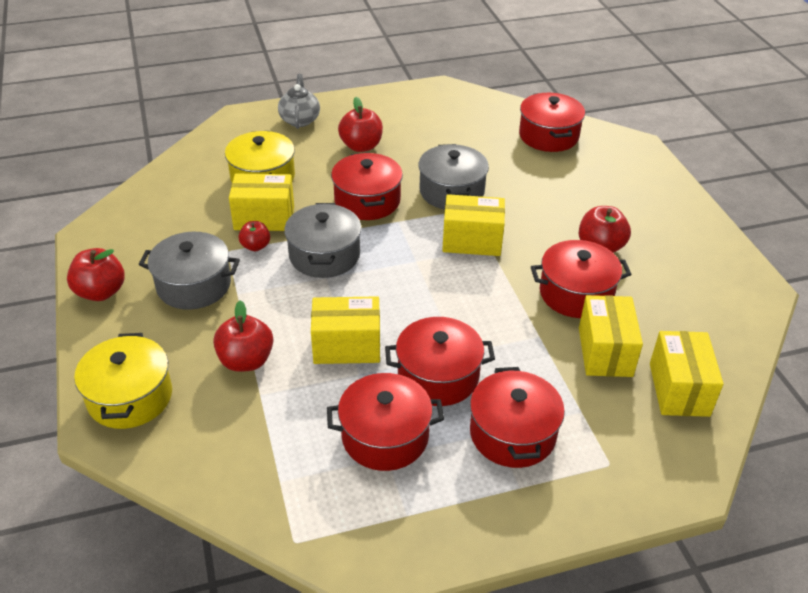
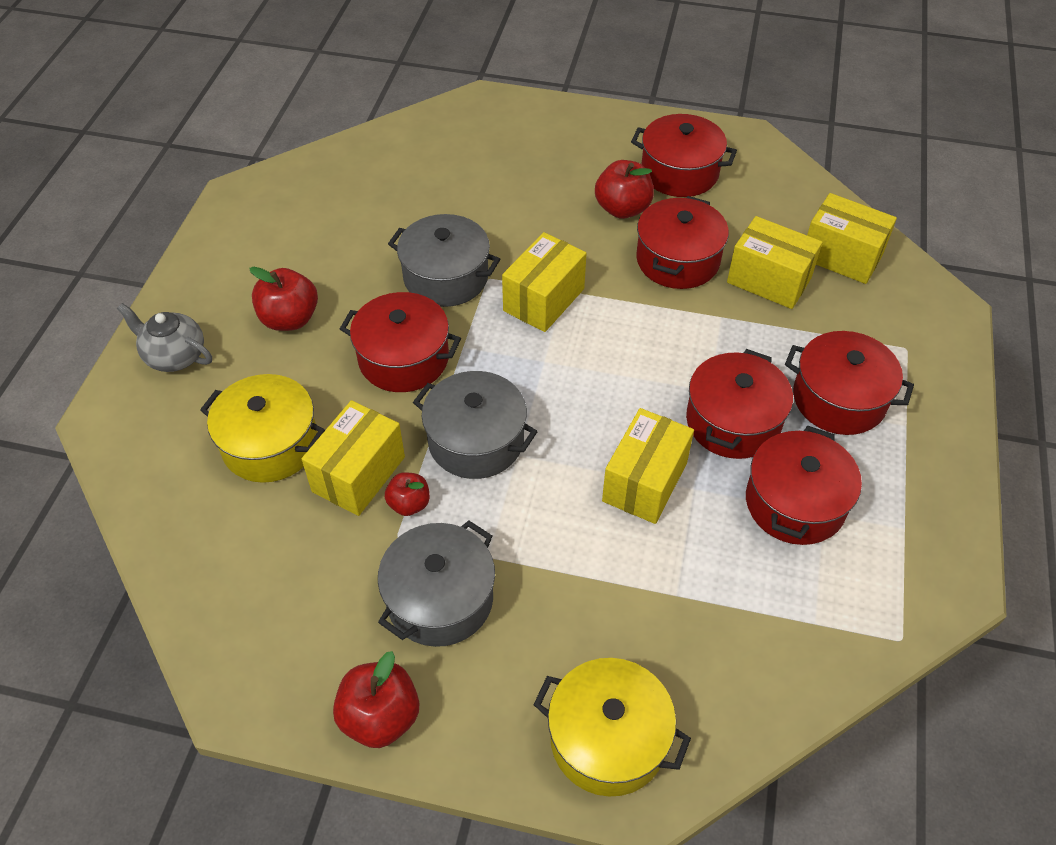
camera: 60 degrees left, 10 degrees up
red apple [213,300,273,372] -> none
red pot [519,93,585,152] -> red pot moved to [631,114,737,197]

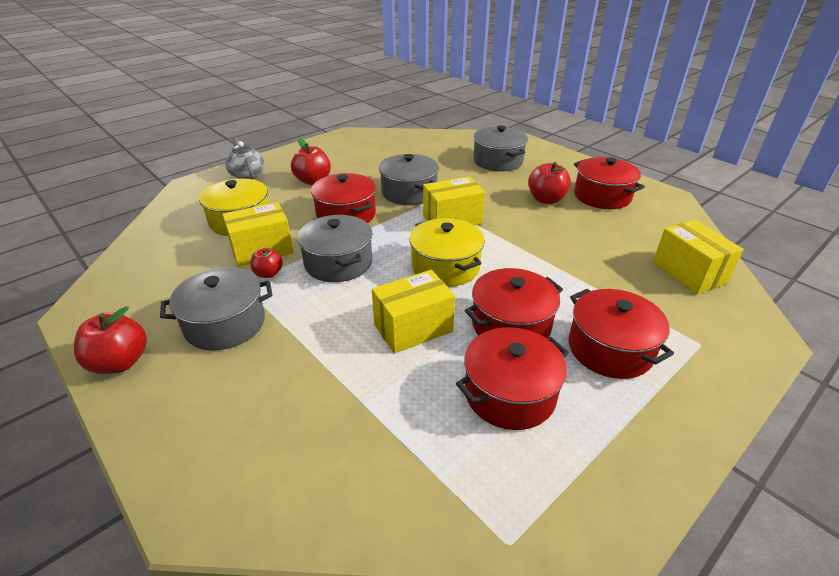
camera: 35 degrees right, 15 degrees down
yellow pot [534,658,691,797] -> yellow pot moved to [409,218,485,287]
red pot [636,196,729,289] -> none
yellow box [727,216,823,309] -> none
none -> grey pot [473,125,528,171]

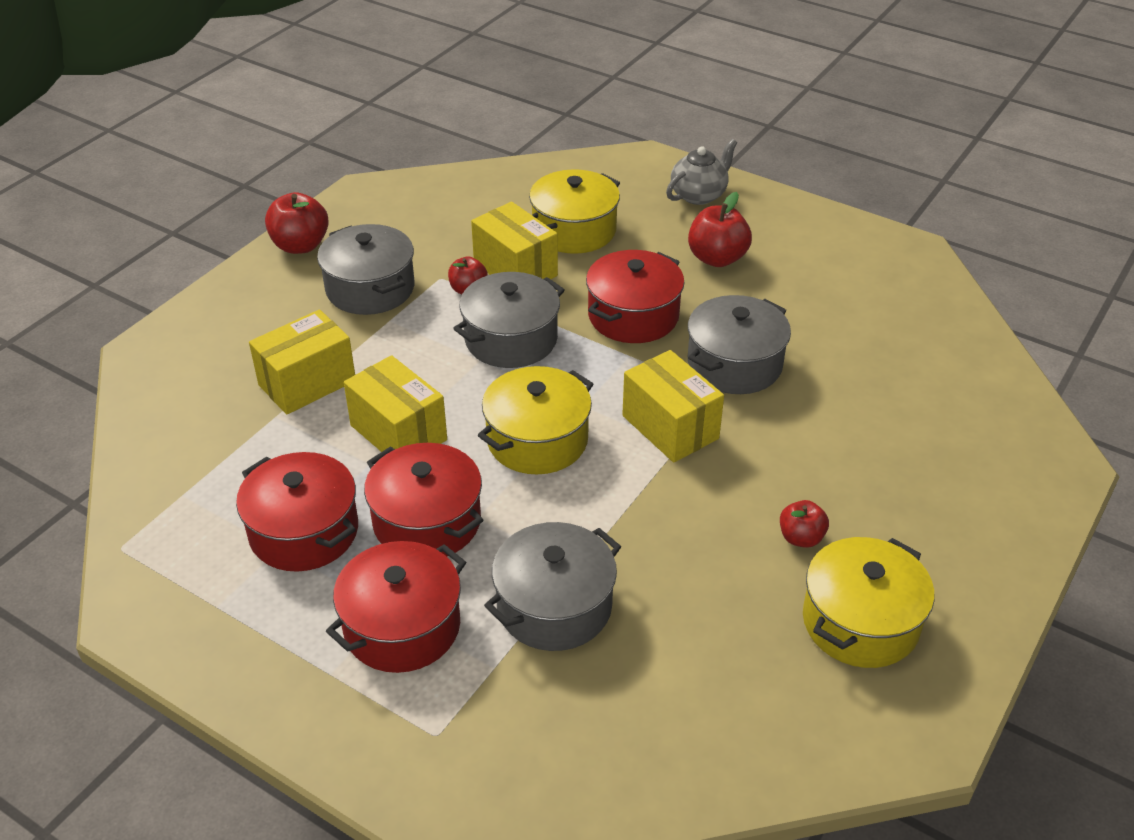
camera: 75 degrees right, 5 degrees up
grey pot [473,125,528,171] -> grey pot moved to [484,522,621,651]
red apple [528,162,571,204] -> red apple [780,500,829,548], size x0.61
red pot [574,157,645,209] -> yellow pot [803,537,934,668]
yellow box [653,220,744,294] -> yellow box moved to [249,310,355,414]

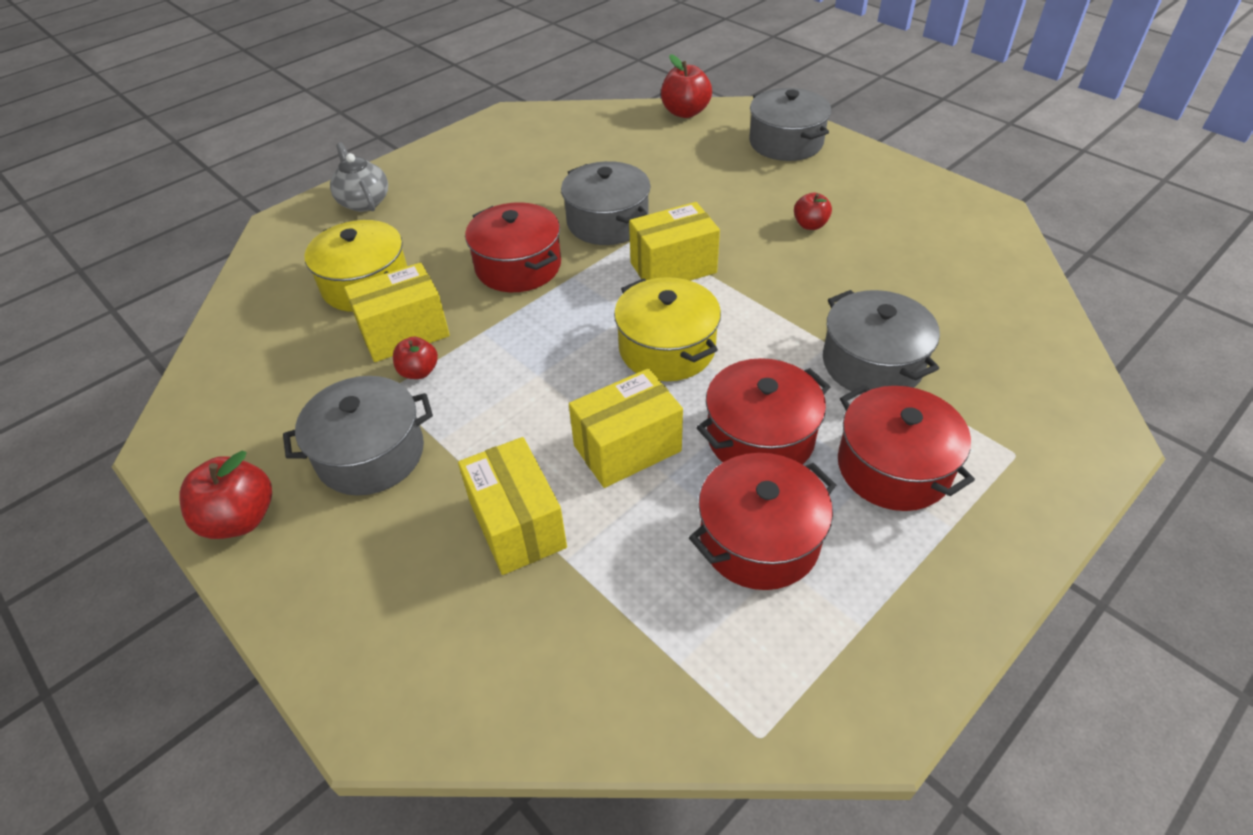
camera: 75 degrees left, 5 degrees up
grey pot [453,272,565,368] -> grey pot moved to [749,88,831,161]
red apple [688,192,752,267] -> red apple moved to [661,54,712,118]
yellow pot [803,537,934,668] -> none

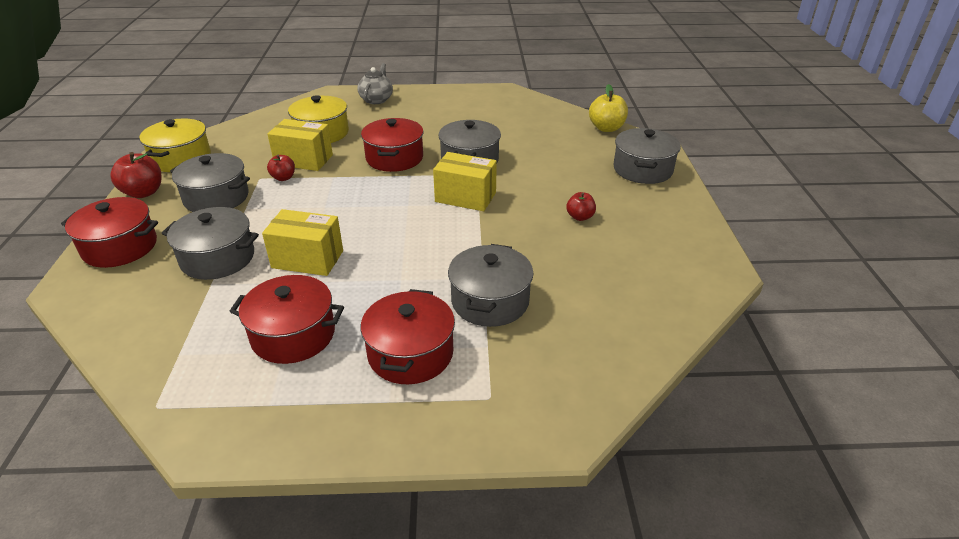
camera: 40 degrees right, 10 degrees down
yellow box [458,437,567,575] -> grey pot [162,207,259,280]
yellow pot [614,277,721,381] -> yellow pot moved to [139,118,211,172]
red apple [661,54,712,118] -> yellow apple [589,84,628,132]
red pot [696,358,830,465] -> red pot moved to [61,197,158,268]

